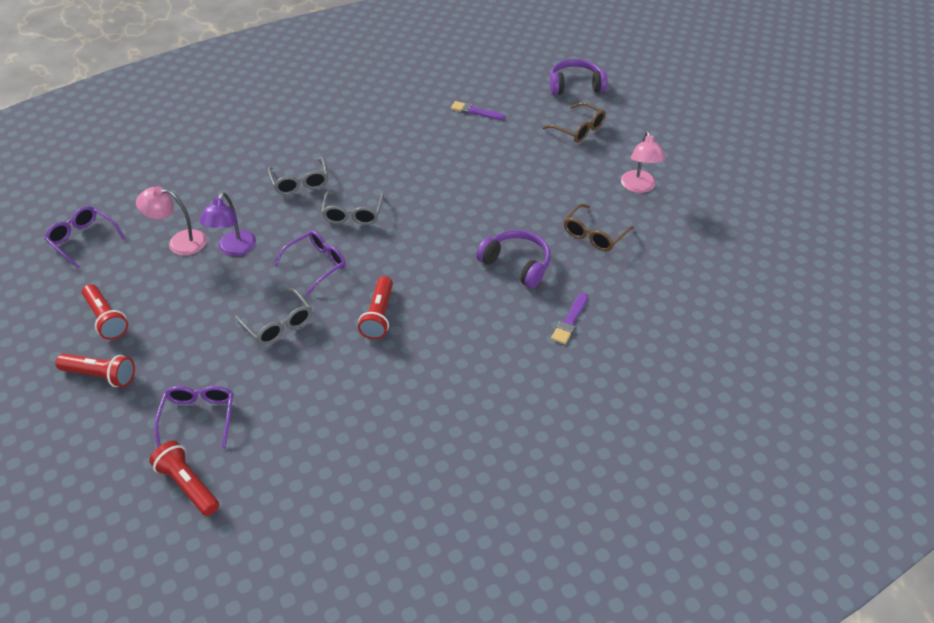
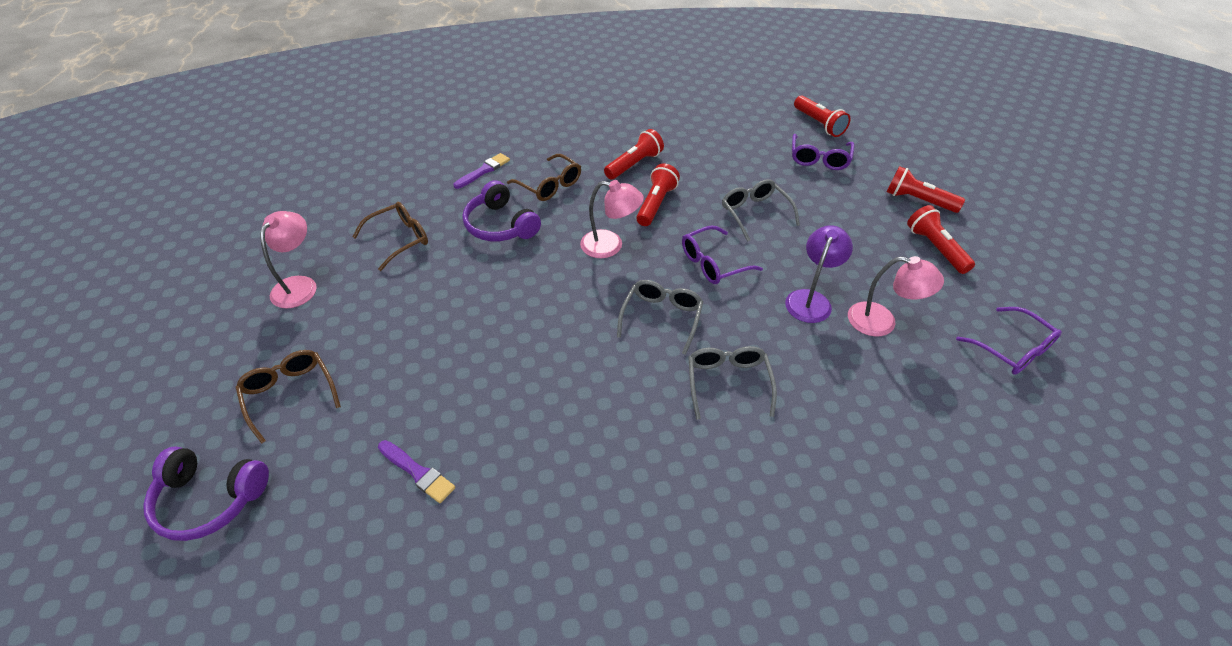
camera: 165 degrees left, 0 degrees up
none -> brown glasses [507,154,581,201]
none -> pink lamp [580,180,644,258]
none -> red flashlight [604,129,664,179]

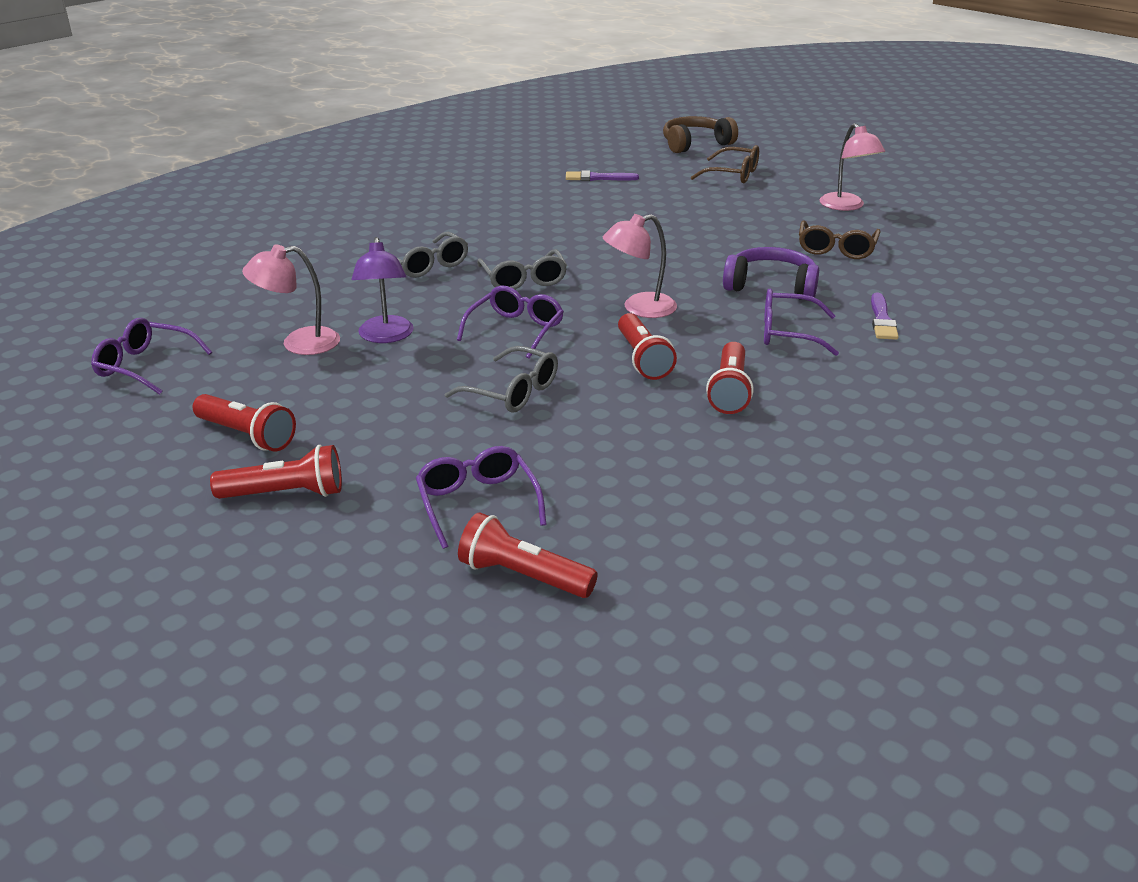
camera: 145 degrees right, 15 degrees down
purple headphones [143,446,269,541] -> brown headphones [663,116,738,153]
brown glasses [507,154,581,201] -> purple glasses [764,289,839,356]

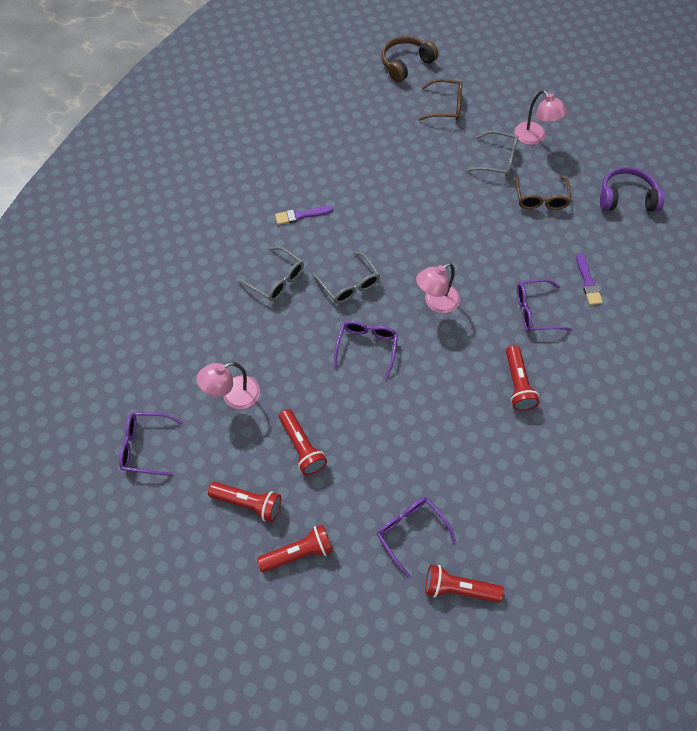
camera: 15 degrees left, 30 degrees up
purple lamp [351,237,414,343] -> none
grey glasses [445,346,558,413] -> grey glasses moved to [467,131,518,177]
purple brush [566,170,639,181] -> purple brush moved to [275,206,333,225]
red flashlight [618,313,677,380] -> red flashlight moved to [279,409,327,475]
purple headphones [723,247,819,301] -> purple headphones moved to [600,167,665,212]

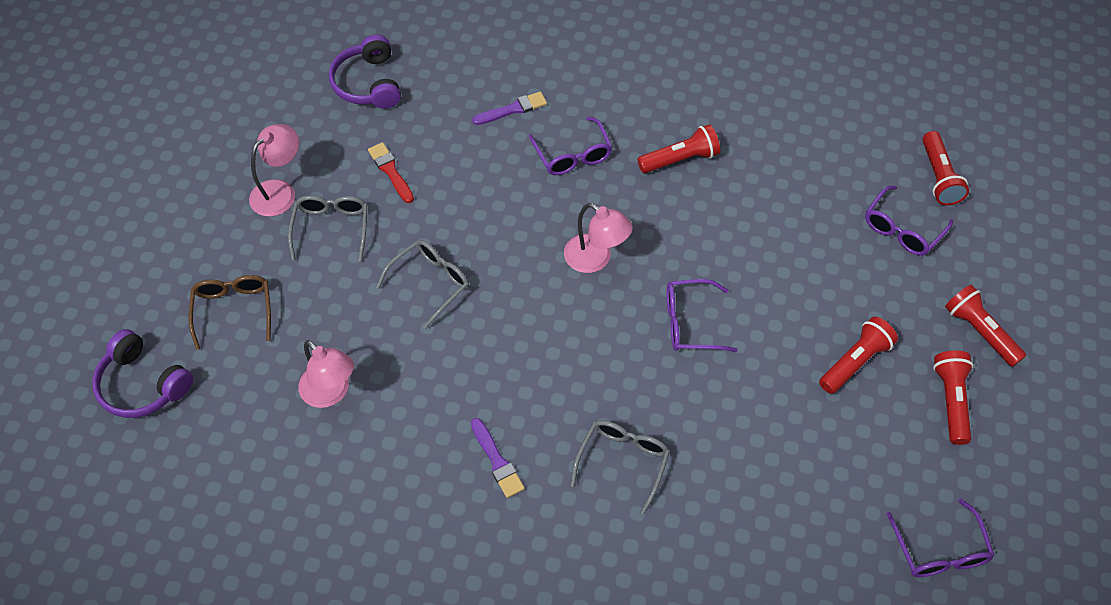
camera: 105 degrees left, 5 degrees down
pink lamp [197,362,260,409] -> pink lamp moved to [298,340,354,408]
grey glasses [313,252,380,303] -> grey glasses moved to [376,240,469,329]
brown headphones [382,36,439,83] -> purple headphones [92,329,193,418]
brown glasses [515,175,571,210] -> red brush [368,142,414,203]

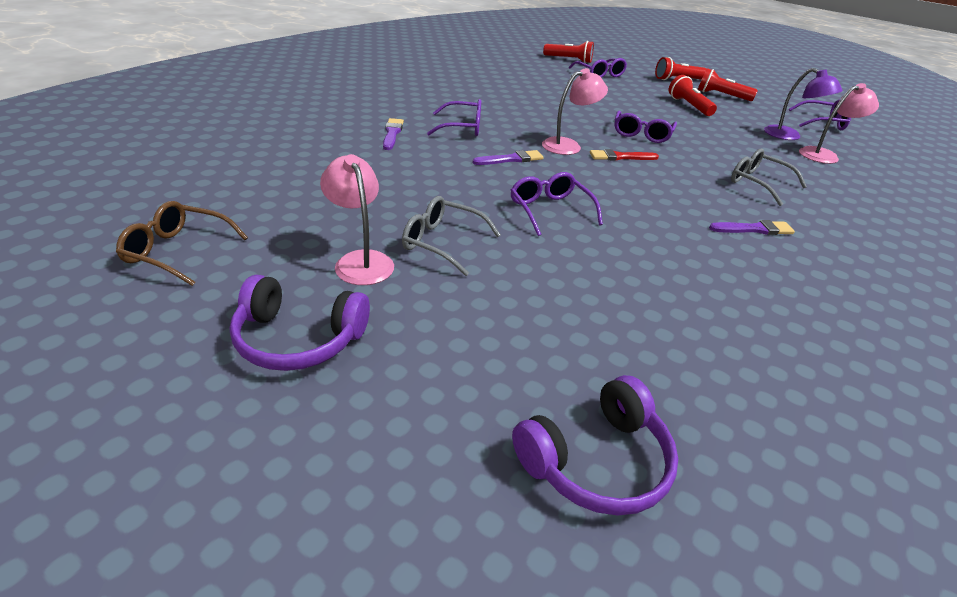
camera: 70 degrees left, 20 degrees down
brown glasses [189,275,271,350] -> brown glasses moved to [116,201,248,286]
pink lamp [298,340,354,408] -> pink lamp moved to [799,83,879,164]
purple headphones [329,35,401,109] -> purple headphones moved to [230,275,370,371]
red brush [368,142,414,203] -> red brush moved to [590,149,659,160]
grey glasses [376,240,469,329] -> purple glasses [511,172,603,236]
red flashlight [637,124,720,173] -> none
none -> purple brush [473,150,544,165]
none -> purple lamp [764,68,843,140]

